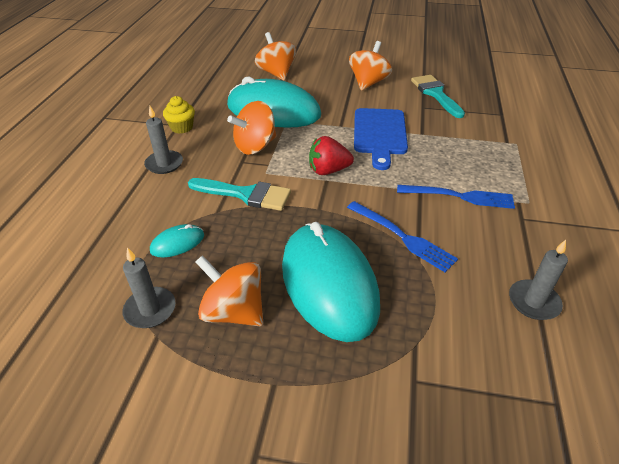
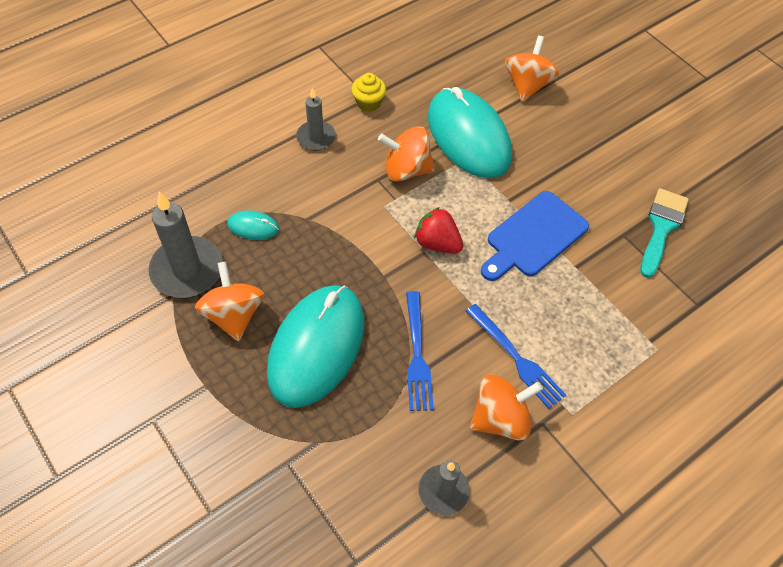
camera: 40 degrees right, 15 degrees up
grey candle [122,247,176,328] -> grey candle [149,192,223,298], size x1.65
turquoise brush [188,178,291,211] -> none
orange spinning top [349,41,392,91] -> orange spinning top moved to [470,374,543,441]

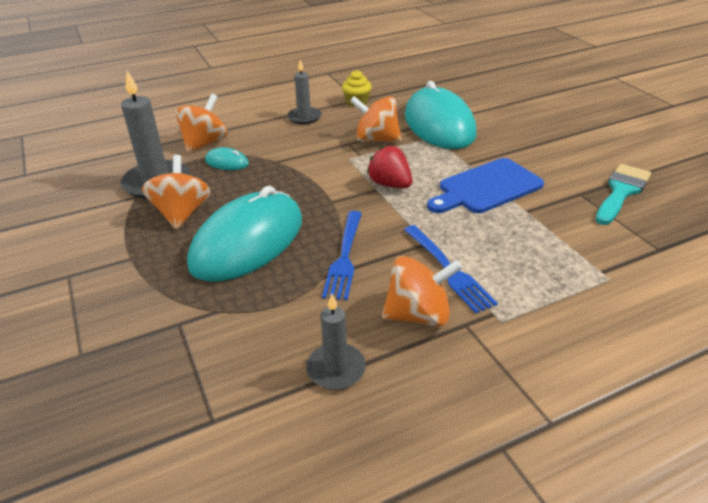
camera: 15 degrees right, 20 degrees down
orange spinning top [505,36,559,102] -> orange spinning top moved to [175,94,227,153]

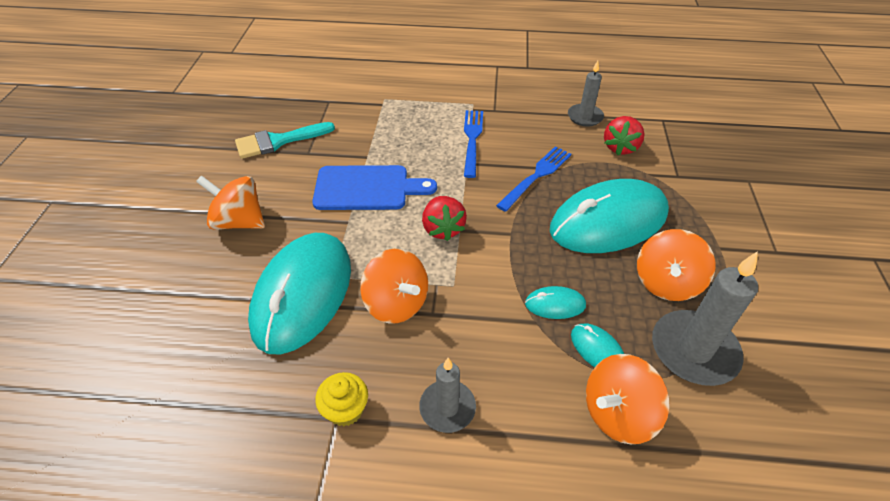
camera: 150 degrees left, 10 degrees up
orange spinning top [382,256,463,327] -> orange spinning top moved to [196,175,265,230]
none -> turquoise mouse [525,286,586,319]
none -> red strawberry [604,116,645,155]

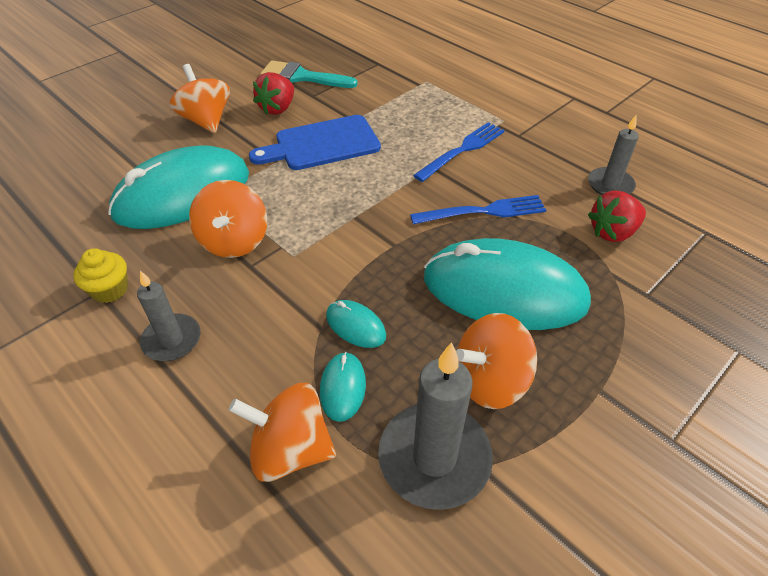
camera: 40 degrees right, 0 degrees up
blue cutting board [312,165,437,210] -> blue cutting board turned 120 degrees clockwise [249,115,381,170]
red strawberry [422,196,467,241] -> red strawberry moved to [253,72,294,115]

